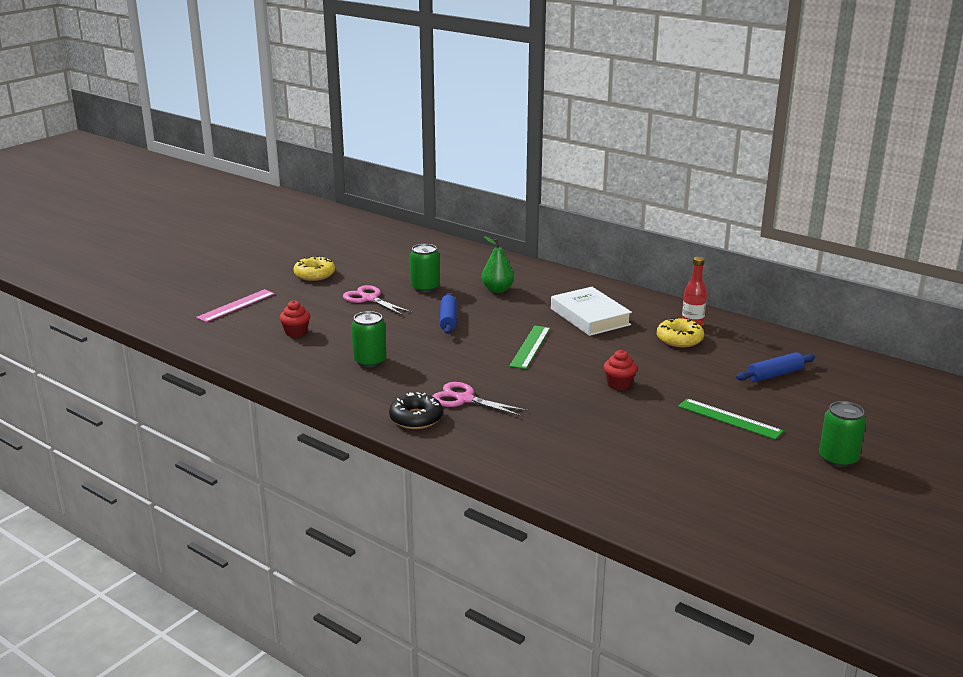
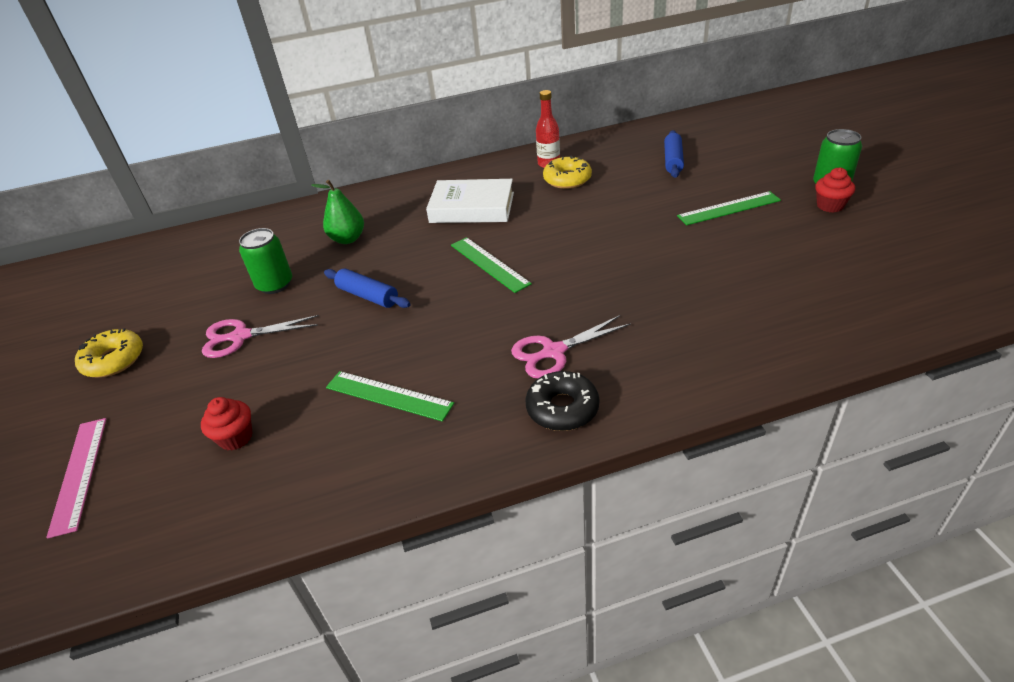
camera: 50 degrees left, 15 degrees up
green can [351,311,387,368] -> green ruler [326,371,454,421]
red cupcake [603,350,637,390] -> red cupcake moved to [815,167,855,213]

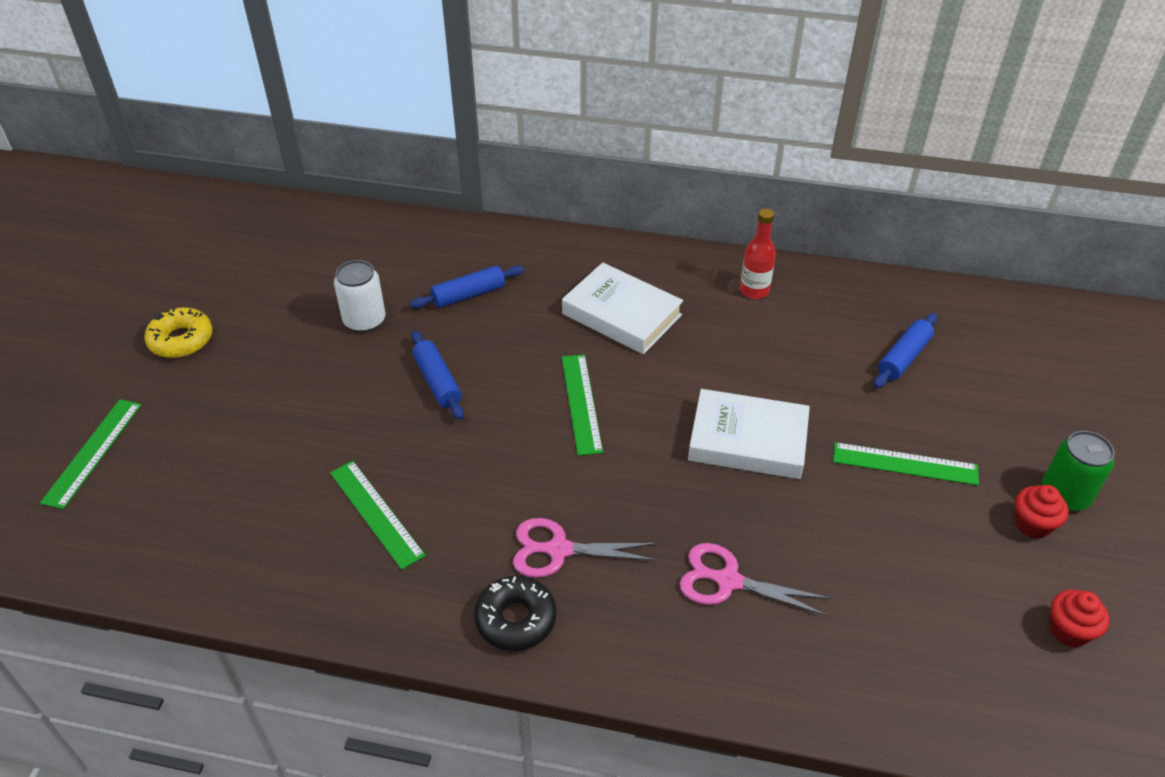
camera: 25 degrees right, 5 degrees up
pink ruler [46,418,106,539] -> green ruler [40,399,142,509]
red cupcake [201,397,253,450] -> red cupcake moved to [1050,589,1109,647]
pink scissors [202,315,319,358] -> pink scissors moved to [679,543,832,616]
green can [239,228,292,294] -> white can [334,260,386,332]
green pear [311,180,364,244] -> blue rolling pin [410,265,524,308]
yellow donut [543,156,592,189] -> none
none -> white book [688,389,810,479]

